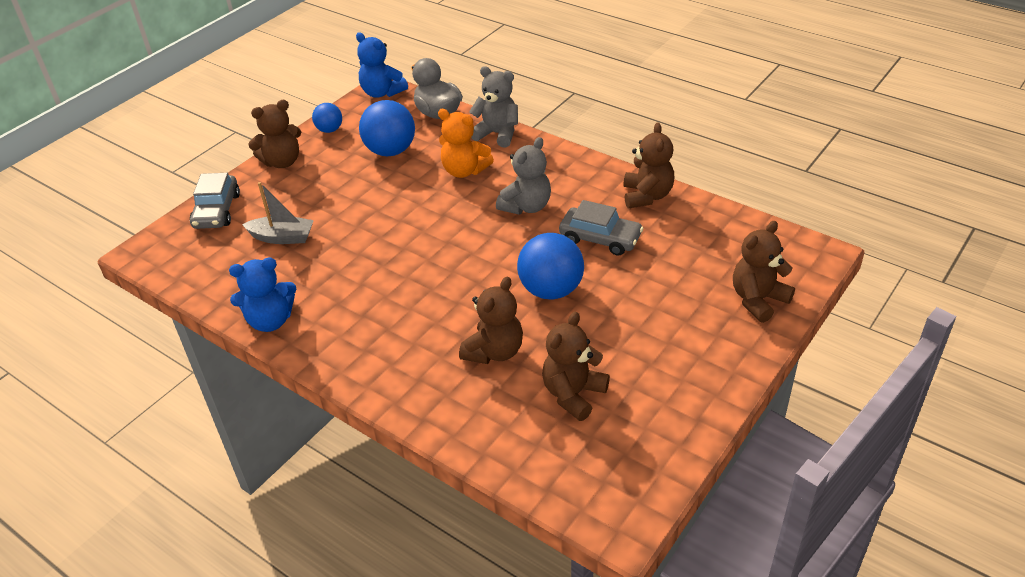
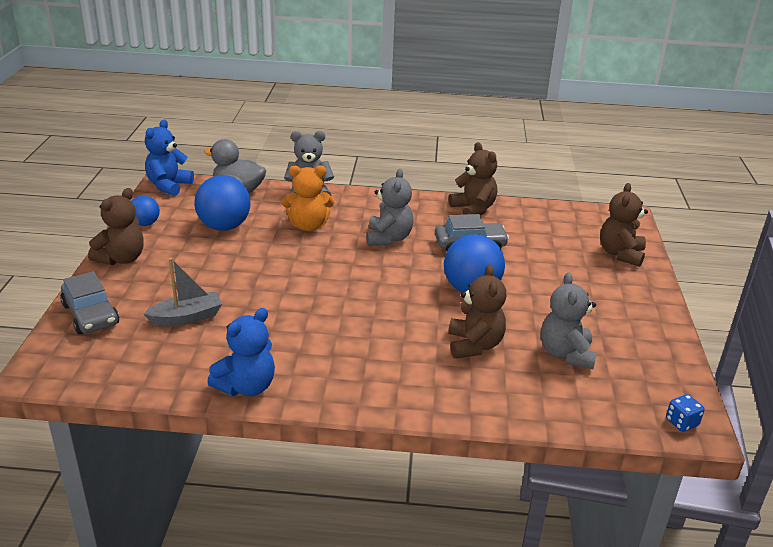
camera: 35 degrees left, 10 degrees down
blue teddy bear [356,32,408,98] -> blue teddy bear turned 105 degrees clockwise [145,120,194,196]
brown teddy bear [542,312,610,421] -> grey teddy bear [541,272,597,369]
none -> blue dice [666,394,705,432]

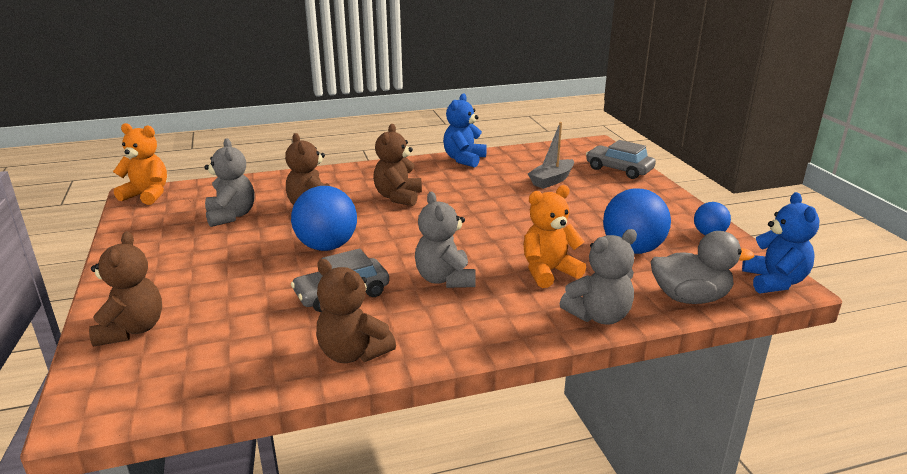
camera: 160 degrees right, 5 degrees down
brown teddy bear [88,188,144,265] -> brown teddy bear moved to [373,124,422,206]
blue dice [666,394,705,432] -> orange teddy bear [113,123,167,205]

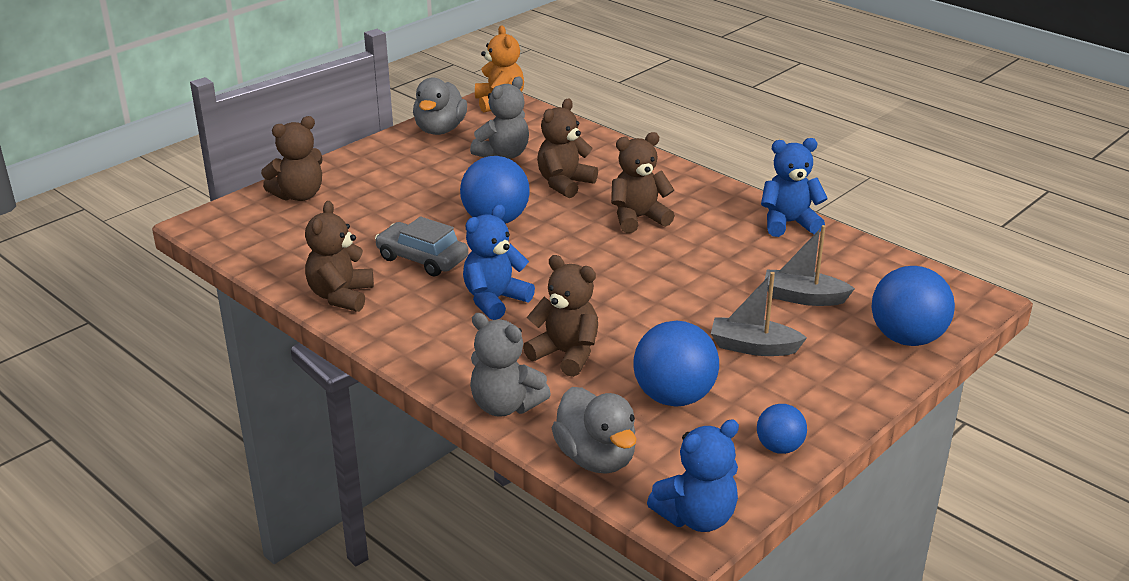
camera: 60 degrees right, 5 degrees up
grey teddy bear [415,192,476,288] -> blue teddy bear [463,205,535,320]
orange teddy bear [523,185,586,288] -> brown teddy bear [523,255,598,377]
grey car [586,140,656,179] -> blue ball [871,266,955,346]
none -> grey duck [413,77,467,135]
none -> grey boat [711,272,807,356]

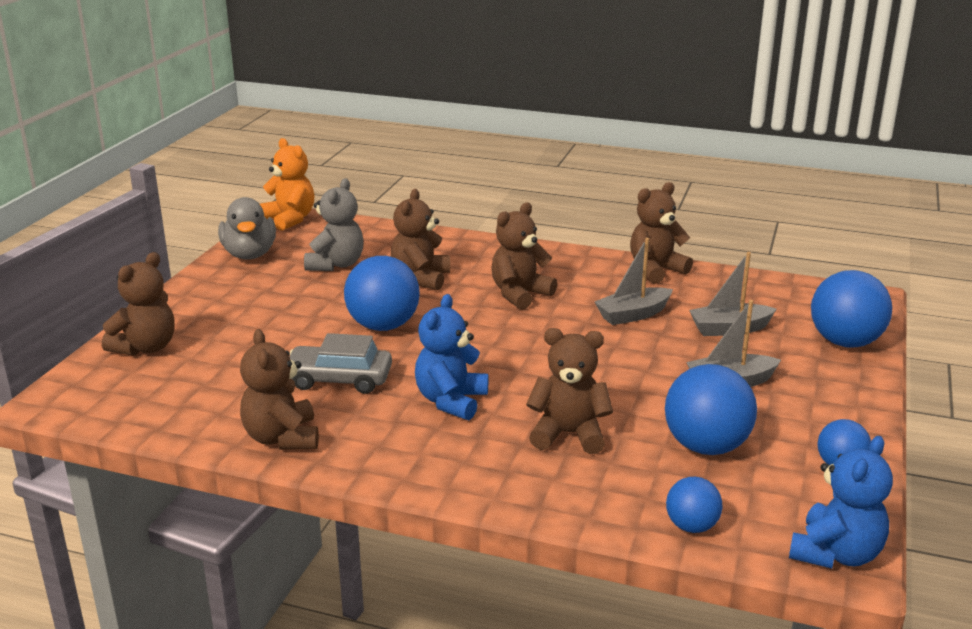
camera: 25 degrees left, 5 degrees down
grey teddy bear [470,313,551,417] -> none
grey duck [552,387,637,474] -> blue ball [666,477,723,533]
blue teddy bear [761,138,828,237] -> brown teddy bear [630,182,693,284]
none -> grey boat [595,238,673,325]

